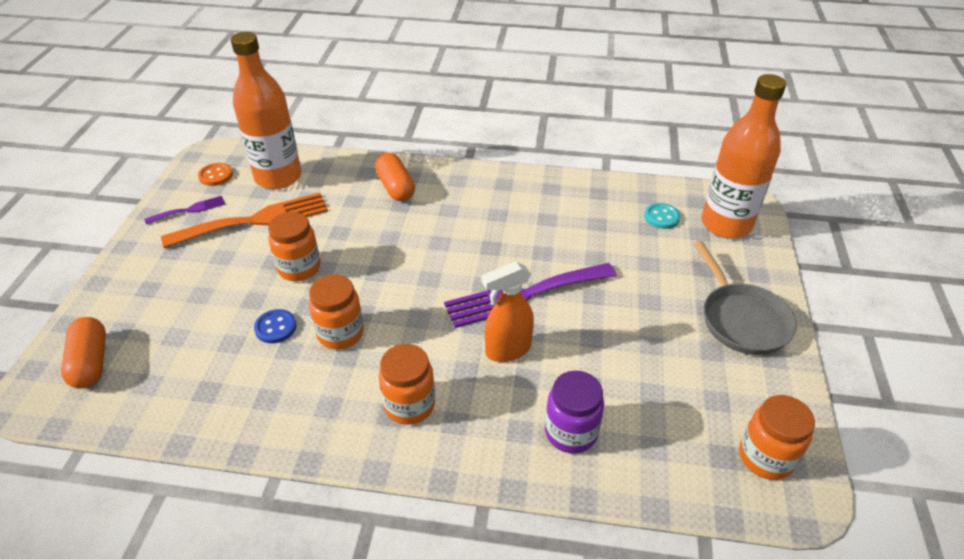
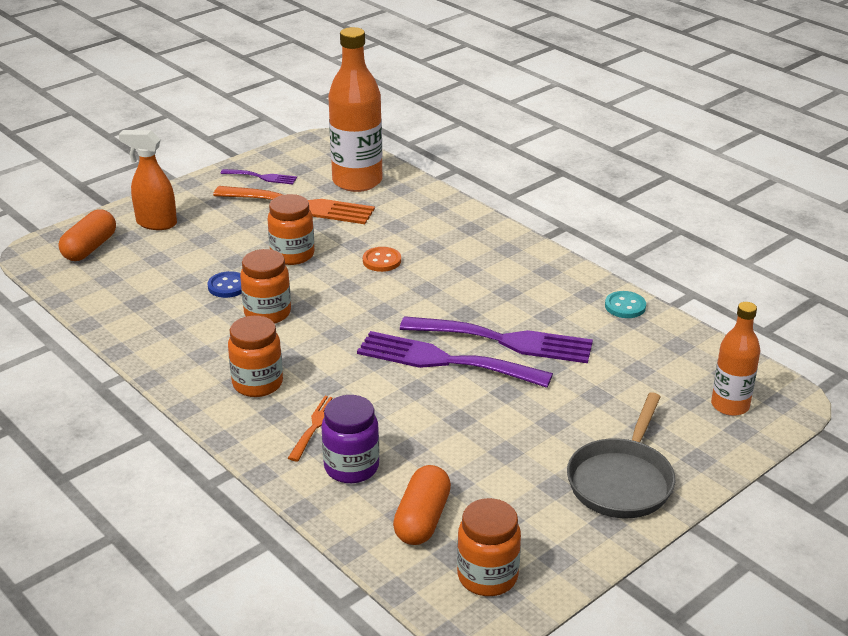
camera: 40 degrees right, 10 degrees down
orange button [198,163,233,186] -> orange button moved to [363,247,401,272]
orange capsule [375,153,415,201] -> orange capsule moved to [393,465,451,545]
orange spray bottle [482,261,534,362] -> orange spray bottle moved to [119,130,177,230]
turquoise button [644,203,680,229] -> turquoise button moved to [605,291,646,318]
orange bottle [701,74,786,239] -> orange bottle [711,302,761,416], size x0.59
none -> orange fork [288,396,333,462]
none -> purple fork [400,316,593,363]

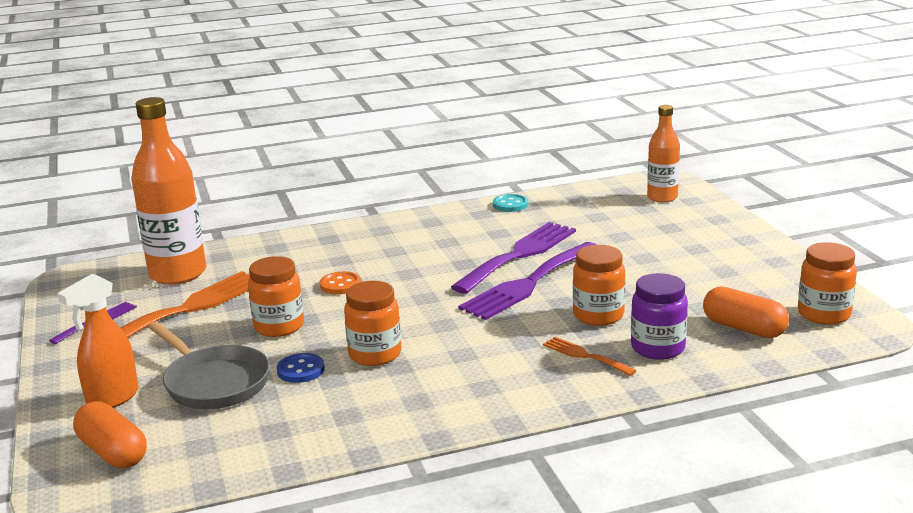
camera: 65 degrees left, 10 degrees down
orange jar [228,316,283,397] -> orange jar moved to [573,245,625,326]
grey pan [567,392,675,518] -> grey pan moved to [148,321,270,409]

